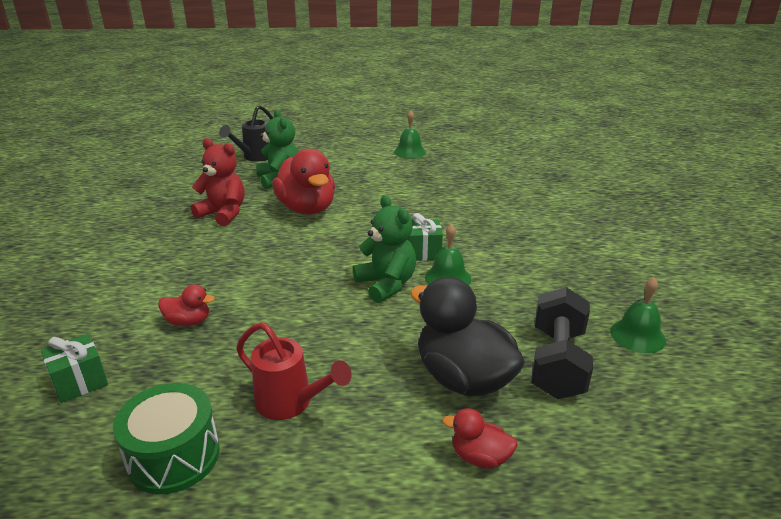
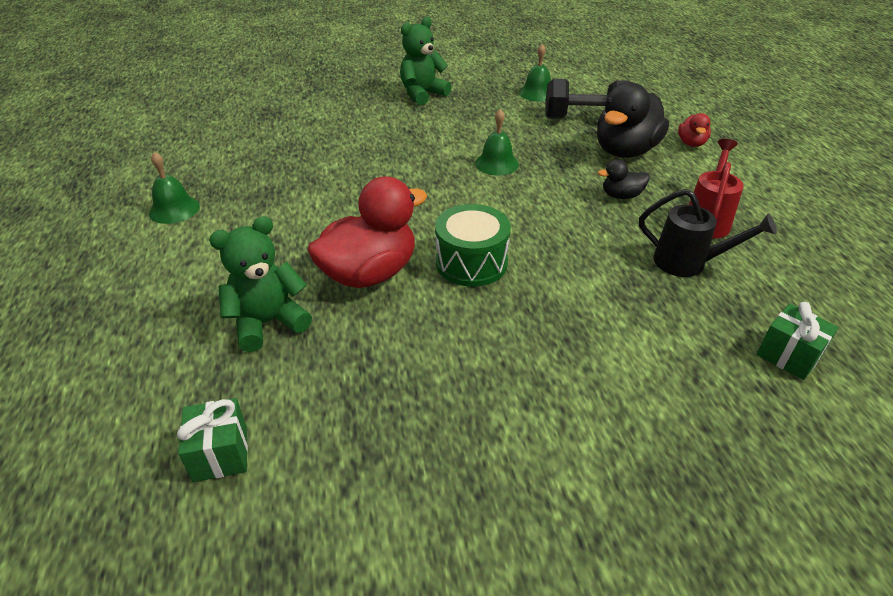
camera: 100 degrees left, 10 degrees up
green drum [113,383,220,494] -> green drum moved to [435,204,511,287]
red duck [158,284,215,326] -> none
red teddy bear [191,138,245,226] -> none
black watering can [219,105,273,162] -> black watering can moved to [639,189,777,277]
green teddy bear [353,195,416,303] -> green teddy bear moved to [400,17,452,105]
green gift [408,213,443,261] -> green gift moved to [177,398,248,482]
none -> black duck [598,159,650,199]

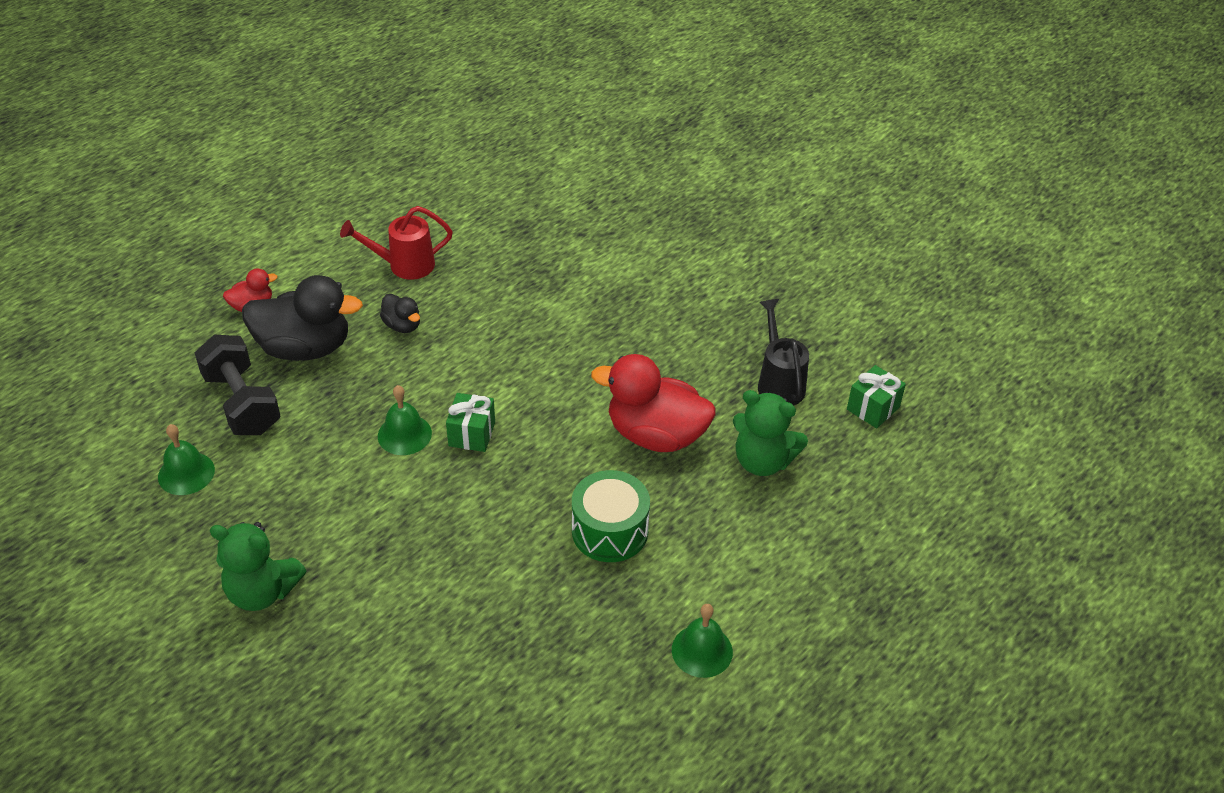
camera: 125 degrees left, 5 degrees up
green drum [435,204,511,287] -> green drum moved to [572,470,650,562]
black watering can [639,189,777,277] -> black watering can moved to [758,299,809,406]
green gift [756,302,839,380] -> green gift moved to [446,393,495,452]

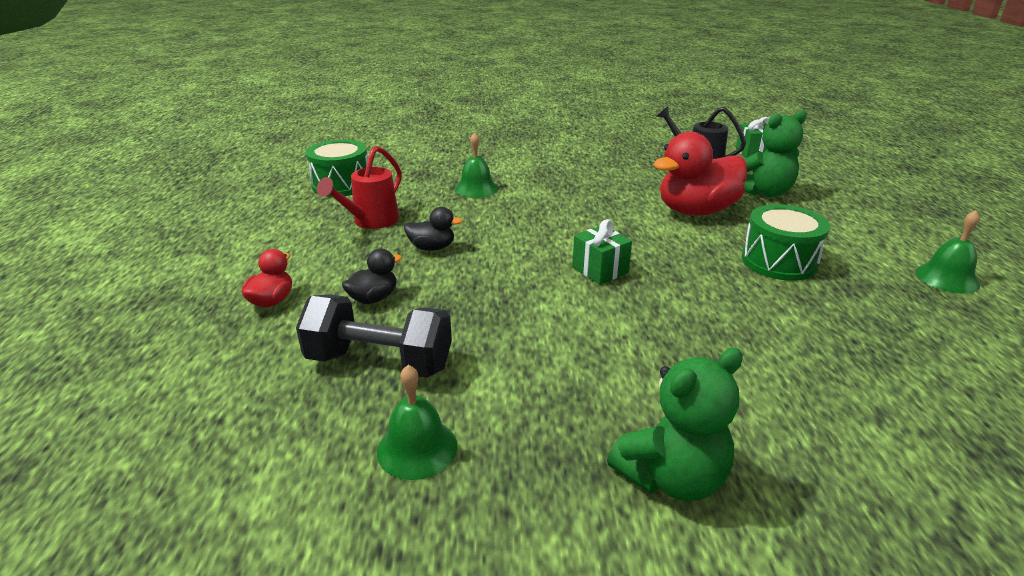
camera: 45 degrees left, 15 degrees down
black duck [242,275,363,361] -> black duck [342,248,402,304], size x0.48
green bell [378,385,432,455] -> green bell moved to [455,132,498,198]
none -> green drum [306,140,368,197]

